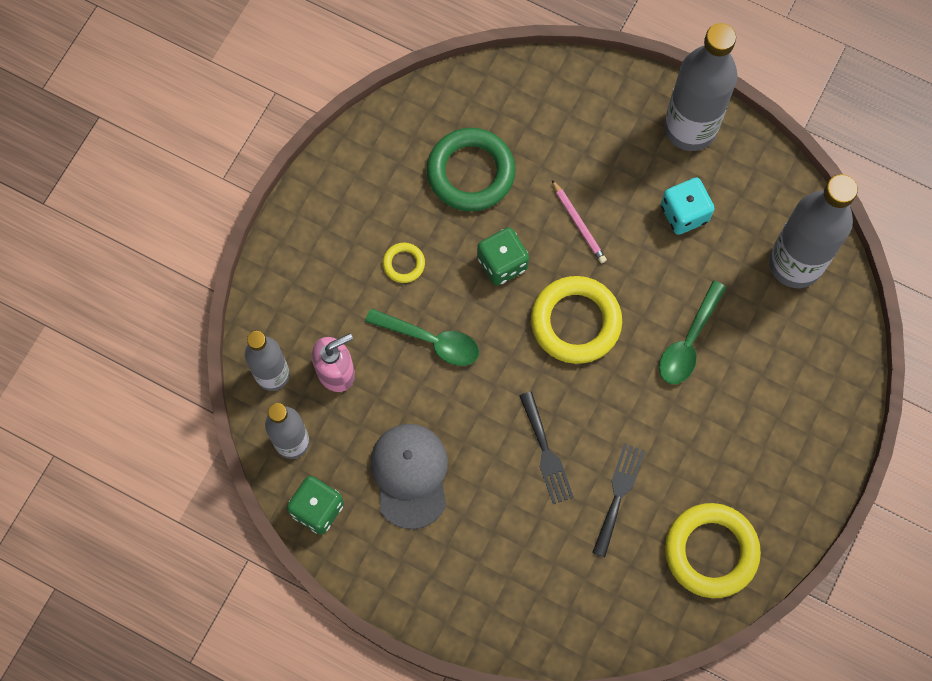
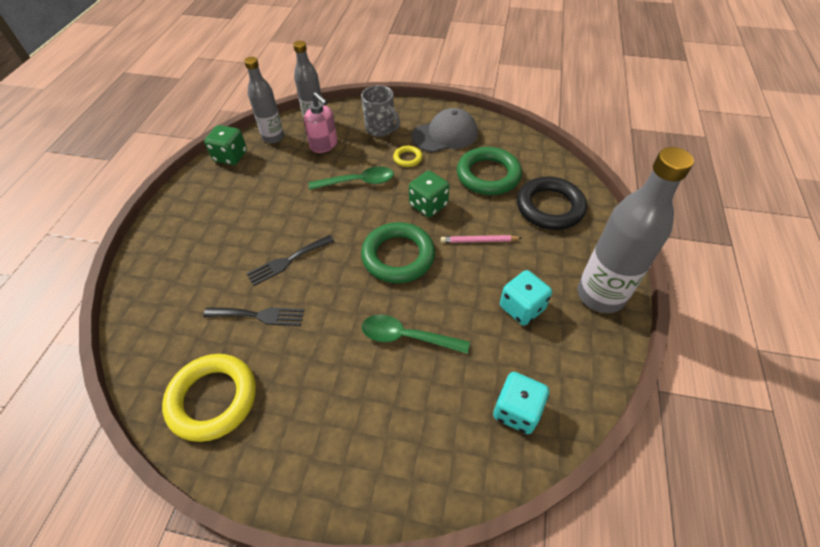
camera: 75 degrees right, 20 degrees down
green spoon [365,308,479,366] -> green spoon turned 105 degrees counterclockwise [309,166,394,190]
grey cap [370,424,448,529] -> grey cap moved to [412,108,478,152]
yellow ring [531,276,622,364] -> green ring [361,222,435,283]
pink pencil [552,180,607,264] -> pink pencil turned 45 degrees clockwise [441,235,521,243]
grey bottle [769,174,858,288] -> turquoise dice [493,372,549,434]
none -> grey mug [361,85,400,137]
none -> black ring [517,177,587,230]

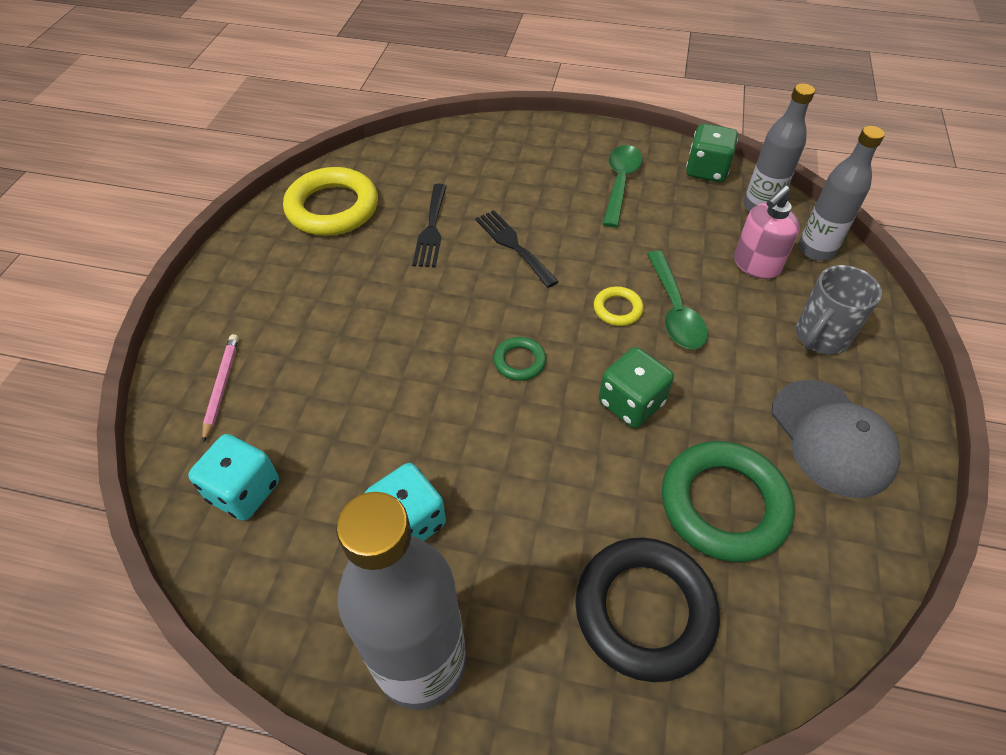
camera: 90 degrees right, 0 degrees up
green ring [361,222,435,283] -> green ring [494,337,546,381], size x0.47
green spoon [362,314,470,354] -> green spoon moved to [603,145,642,228]
yellow ring [393,146,423,167] -> yellow ring moved to [594,286,644,326]
pink pencil [441,235,521,243] -> pink pencil moved to [202,334,239,443]

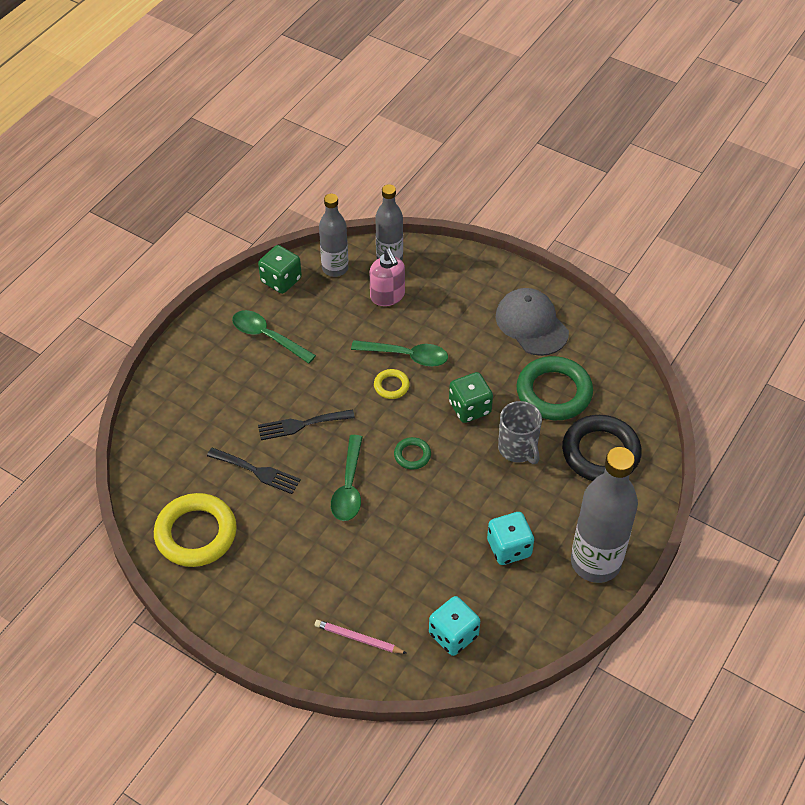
camera: 70 degrees left, 0 degrees up
grey cap [772,380,900,498] -> grey cap turned 120 degrees counterclockwise [496,288,569,356]
grey mug [796,265,882,355] -> grey mug moved to [498,401,542,464]
none -> green spoon [331,435,363,521]

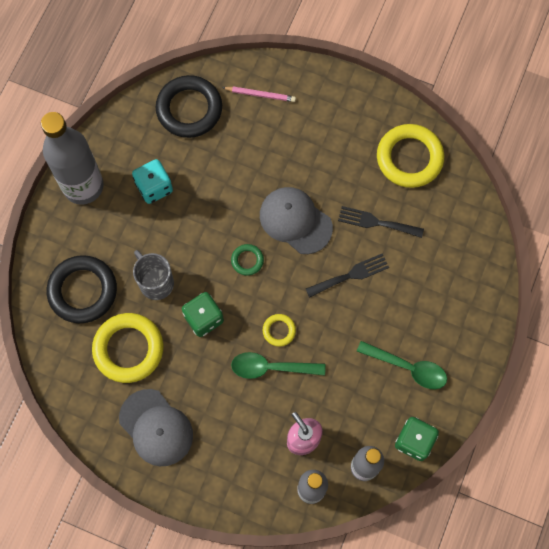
camera: 170 degrees right, 20 degrees up
green spoon [331,435,363,521] -> grey cap [260,187,333,254]
turquoise dice [429,596,480,656] -> black ring [155,75,222,138]
green ring [516,356,593,420] -> yellow ring [92,313,163,383]

